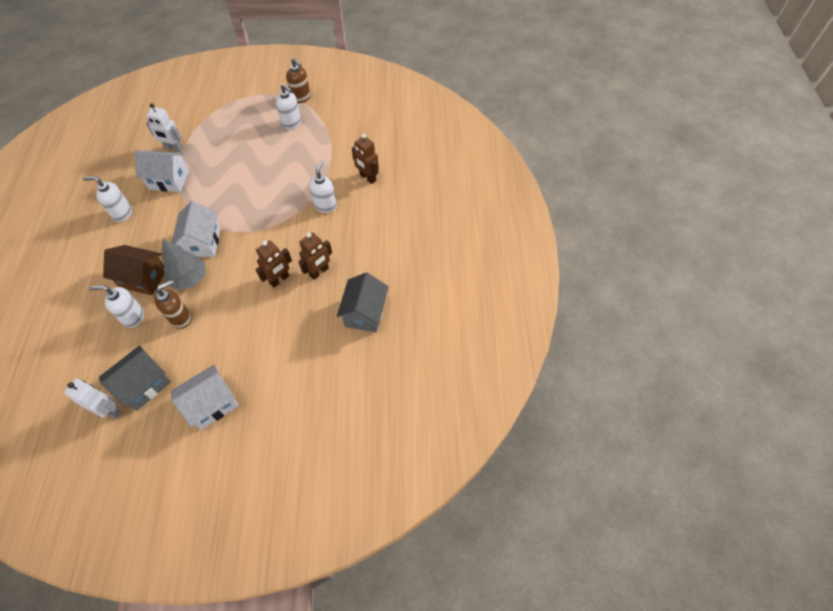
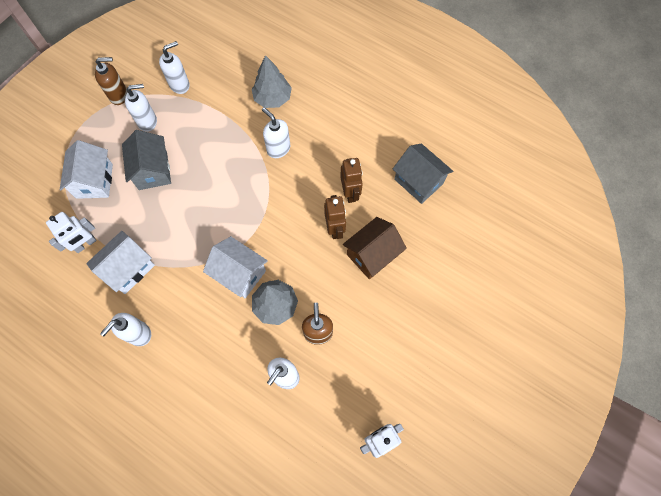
camera: 55 degrees left, 10 degrees up
grey house [99,345,171,411] -> grey house moved to [122,130,171,190]
brown house [103,245,165,295] -> brown house moved to [343,217,407,279]
white house [171,364,239,430] -> white house moved to [60,140,113,199]
brown robot [352,134,379,184] -> grey tree [252,55,292,108]
none -> white soap dispenser [159,41,190,94]

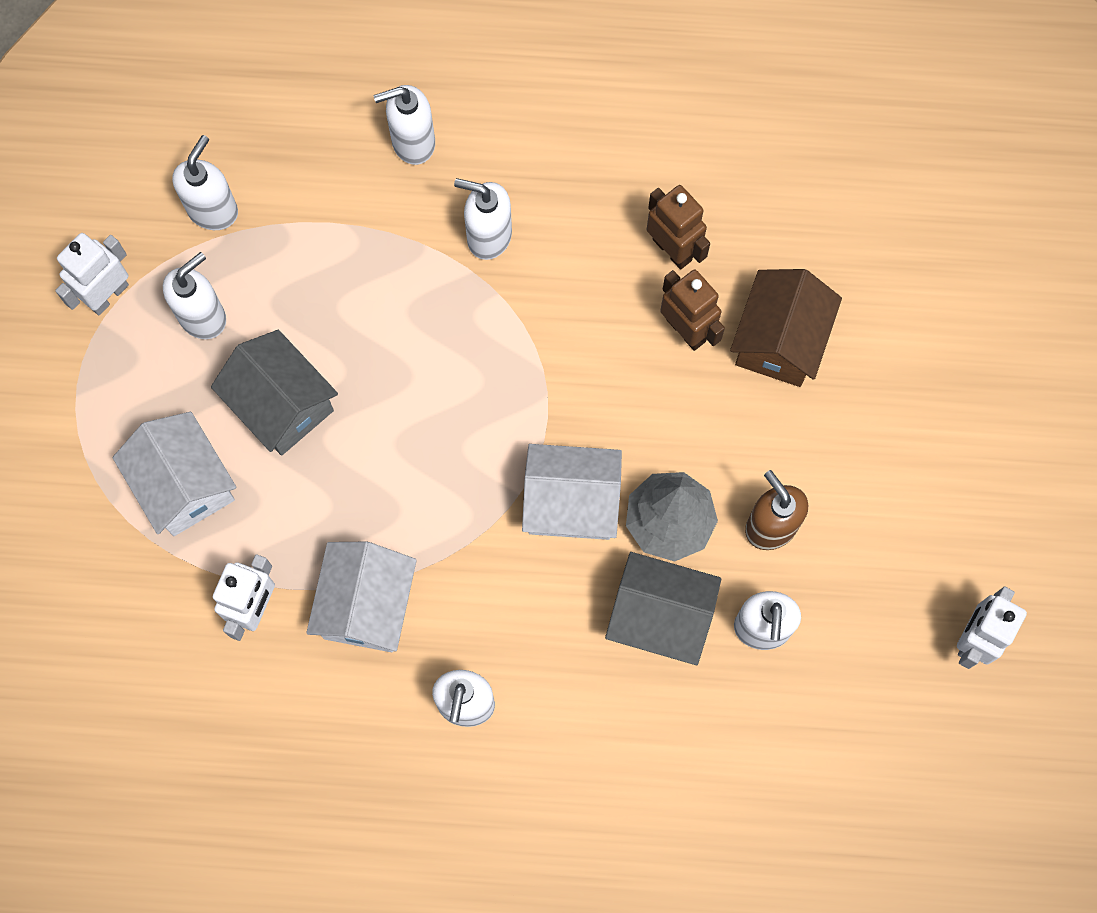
camera: 30 degrees left, 5 degrees up
brown soap dispenser [95,57,128,105] -> white robot [55,233,129,315]
grey tree [252,55,292,108] -> white soap dispenser [373,85,435,165]
grey house [393,143,453,204] -> grey house moved to [605,552,721,665]

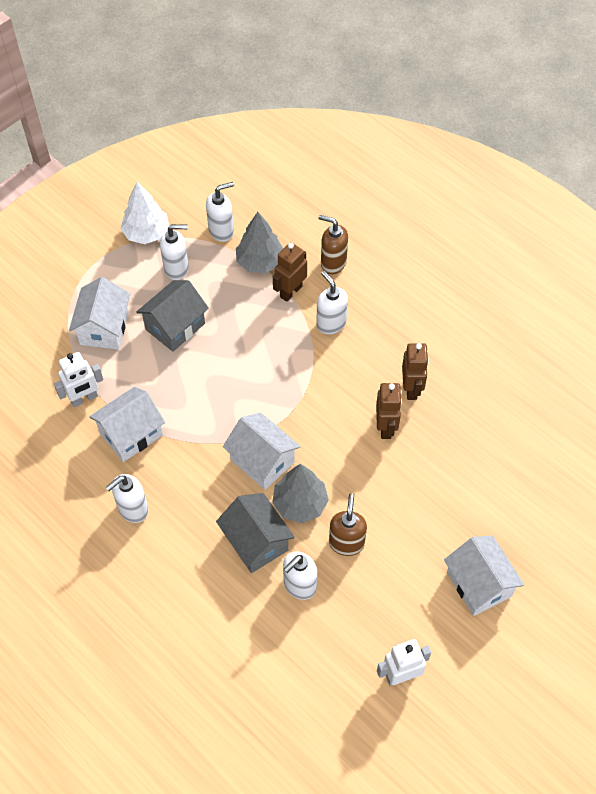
camera: 40 degrees right, 15 degrees down
white robot [55,233,129,315] -> white tree [121,182,169,244]
grey house [211,330,338,456] -> grey house turned 45 degrees clockwise [136,280,209,352]
white soap dispenser [373,85,435,165] -> brown soap dispenser [319,215,348,274]
brown house [730,269,842,387] -> none
none -> grey tree [236,212,283,273]
none -> brown robot [273,242,307,302]
none -> white house [444,535,524,616]

